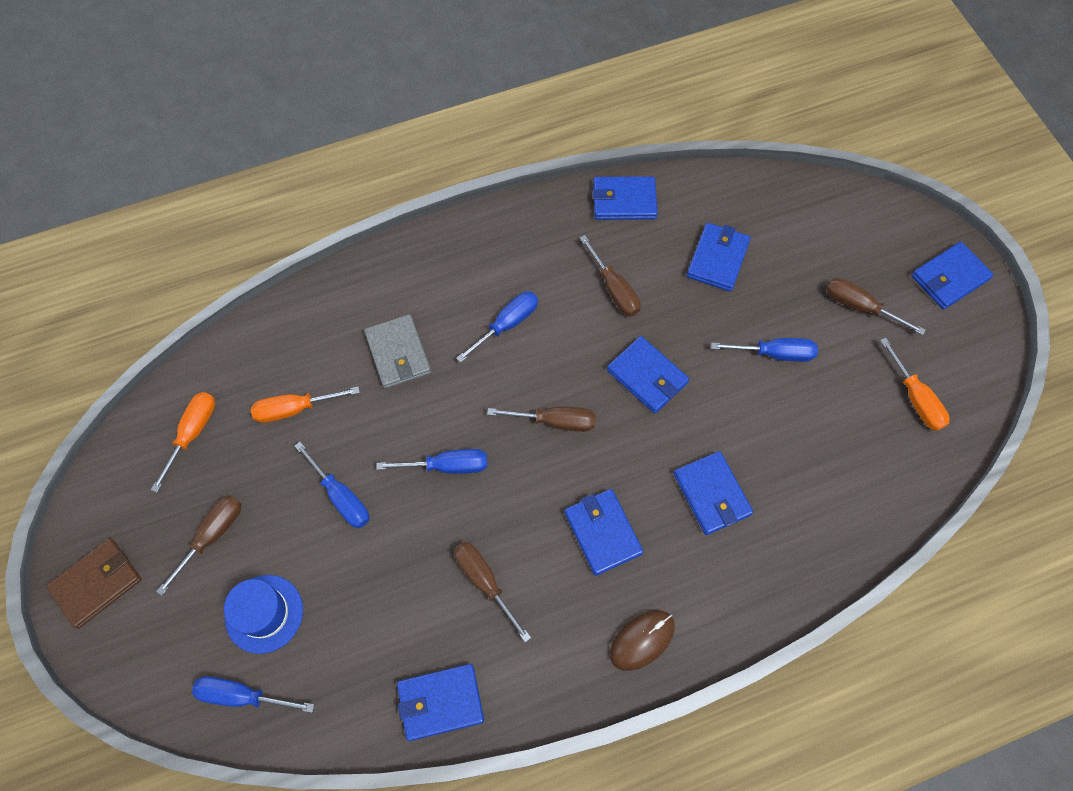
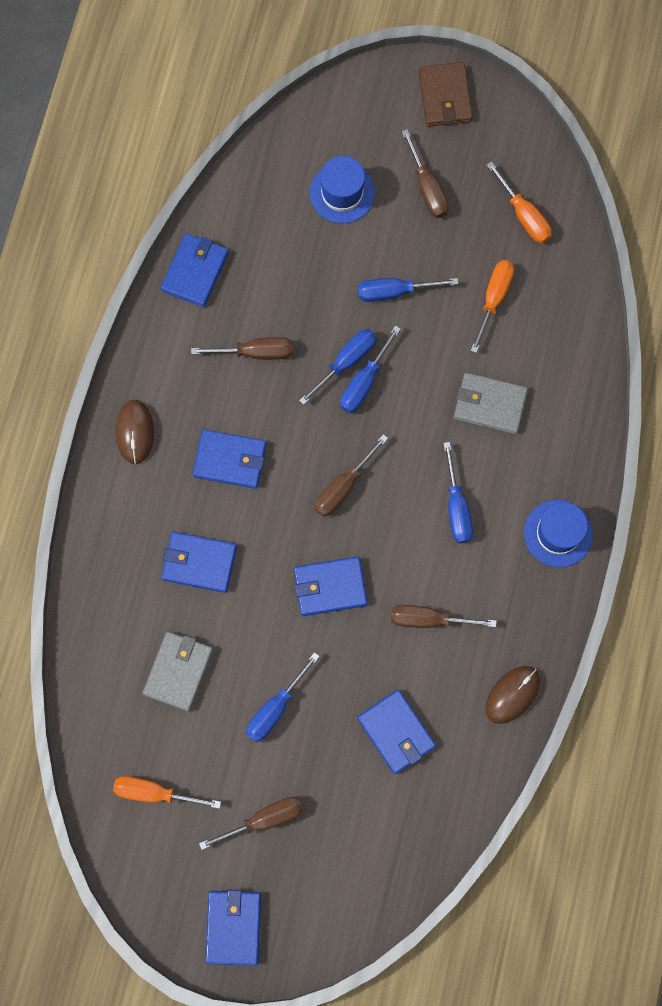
camera: 125 degrees right, 10 degrees up
blue screwdriver [192,677,314,713] -> blue screwdriver moved to [299,329,376,405]
blue wallet [593,176,658,220] -> brown mouse [486,666,540,724]
none -> grey wallet [142,631,213,712]
none -> blue hat [524,500,593,567]

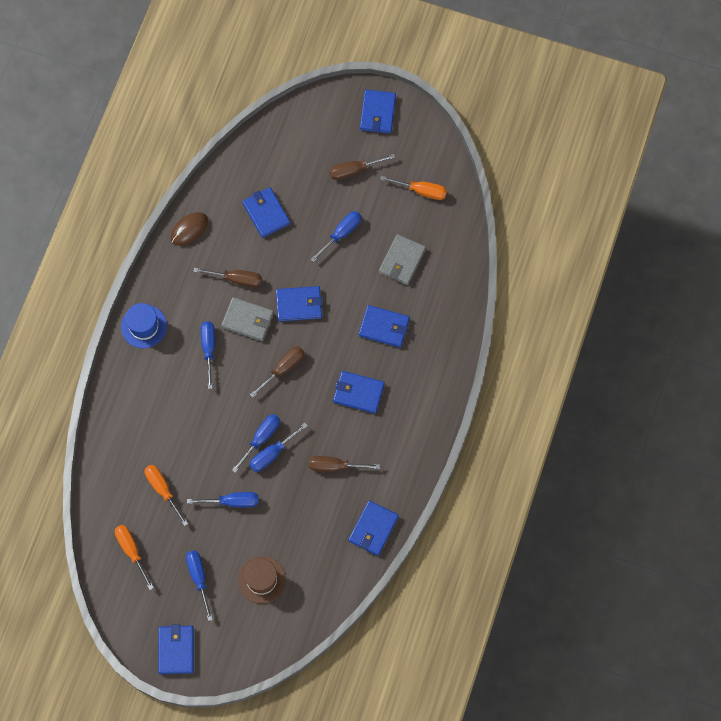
camera: 175 degrees left, 5 degrees down
brown mouse [115,400,154,464] -> none
blue hat [310,156,375,224] -> brown hat [238,556,286,604]
brown screwdriver [401,129,449,218] -> blue screwdriver [186,550,213,621]
brown wallet [419,62,473,127] -> blue wallet [158,624,194,674]
grey wallet [454,373,528,434] -> grey wallet moved to [221,297,274,341]
orange screwdriver [470,260,514,353] -> orange screwdriver turned 120 degrees clockwise [145,465,188,526]

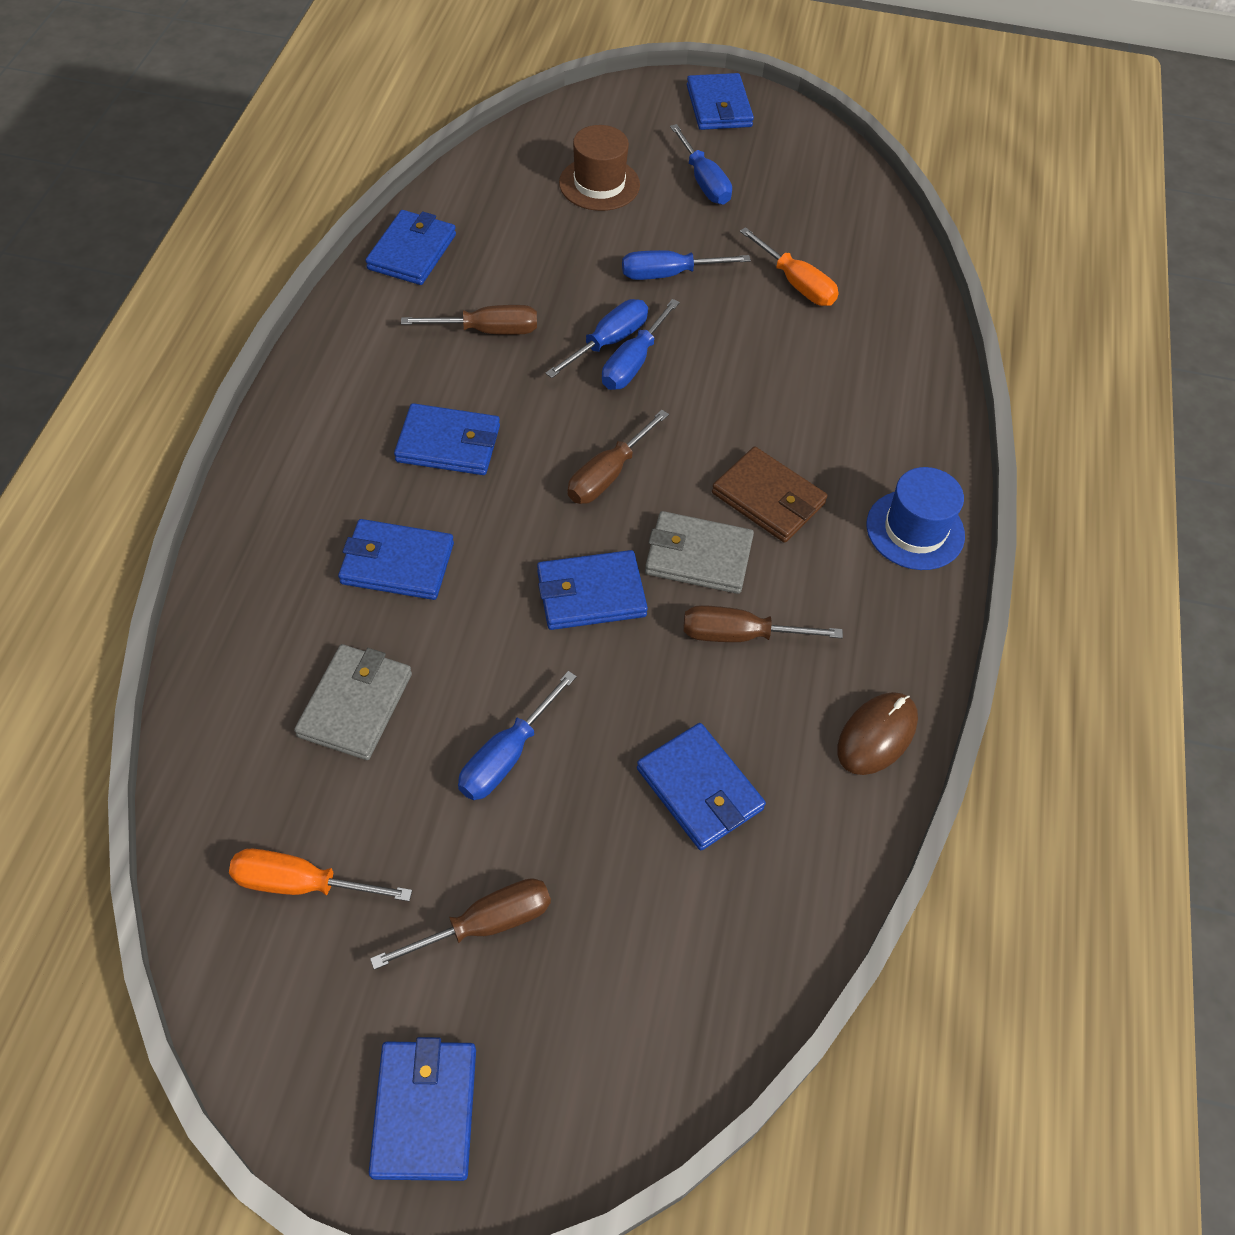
camera: 170 degrees right, 15 degrees down
orange screwdriver [115,525,154,590] -> none
blue screwdriver [201,321,215,389] -> brown wallet [712,447,827,543]

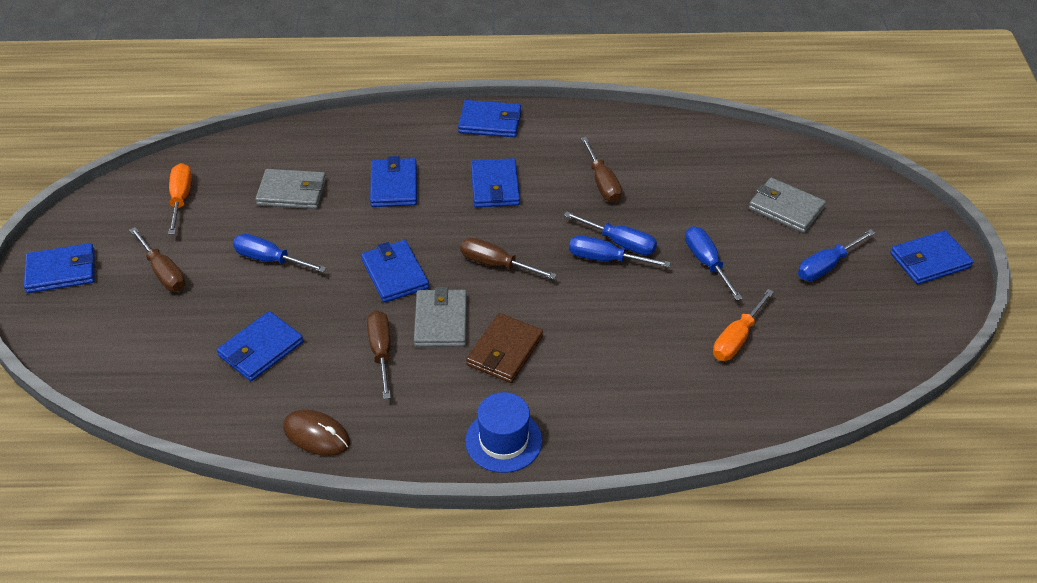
camera: 80 degrees right, 10 degrees down
blue wallet [365,210,456,285] -> blue wallet moved to [458,100,521,137]
brown hat [559,125,640,211] -> grey wallet [749,178,826,233]

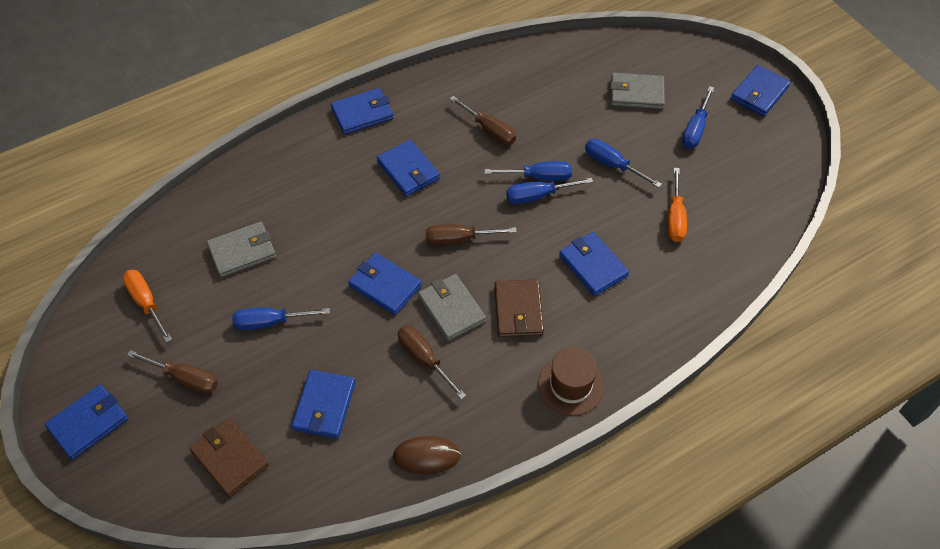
camera: 30 degrees left, 10 degrees up
blue wallet [370,156,417,207] -> blue wallet moved to [559,232,629,296]
blue hat [465,392,542,473] -> brown hat [538,347,604,416]
none -> brown wallet [190,418,269,497]

